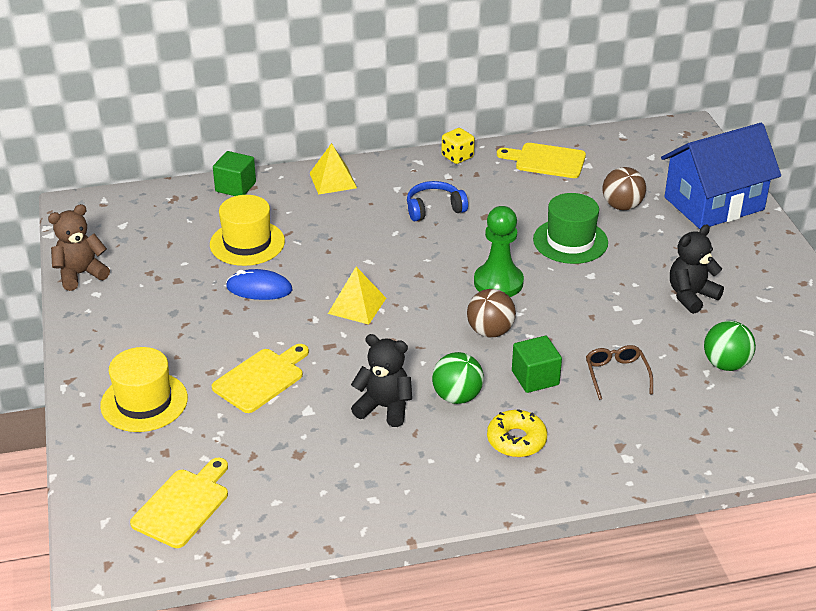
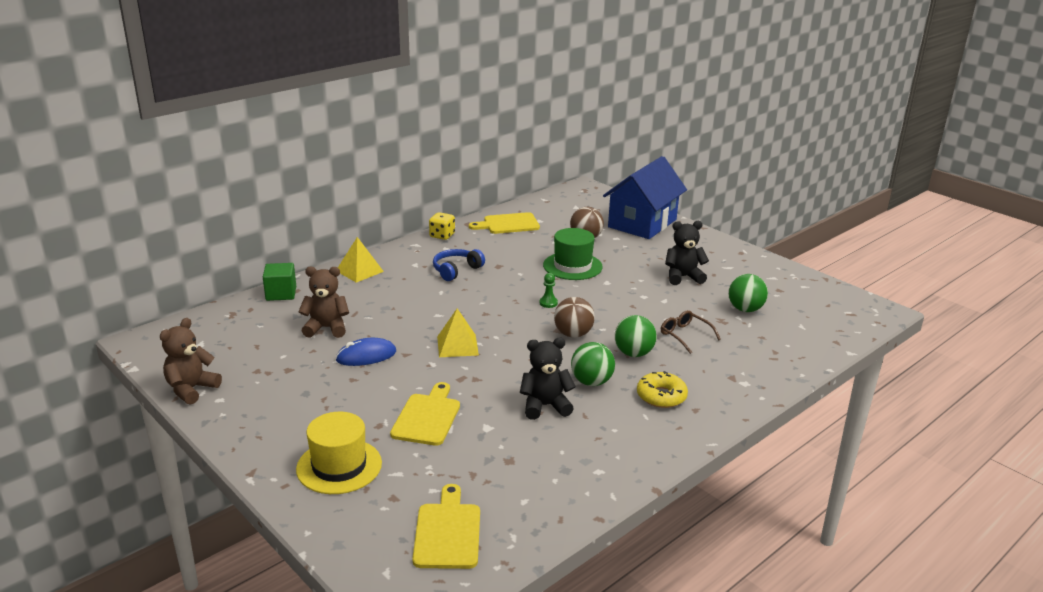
camera: 30 degrees left, 10 degrees down
yellow hat [210,195,285,266] -> brown teddy bear [298,266,349,338]
green pawn [474,206,524,297] -> green pawn [539,273,558,308], size x0.45
green cube [512,336,562,393] -> green ball [615,315,657,357]
black teddy bear [670,225,724,314] -> black teddy bear turned 60 degrees clockwise [665,221,709,285]

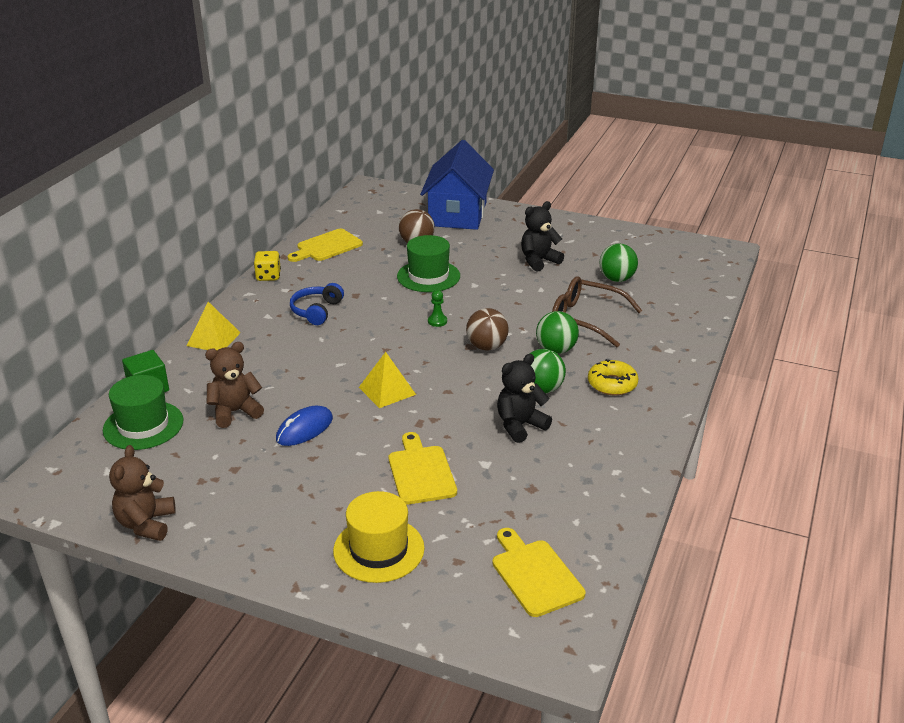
camera: 25 degrees left, 5 degrees up
brown glasses [661,310,721,354] -> brown glasses [552,276,642,347], size x1.68
none -> green hat [103,375,184,450]

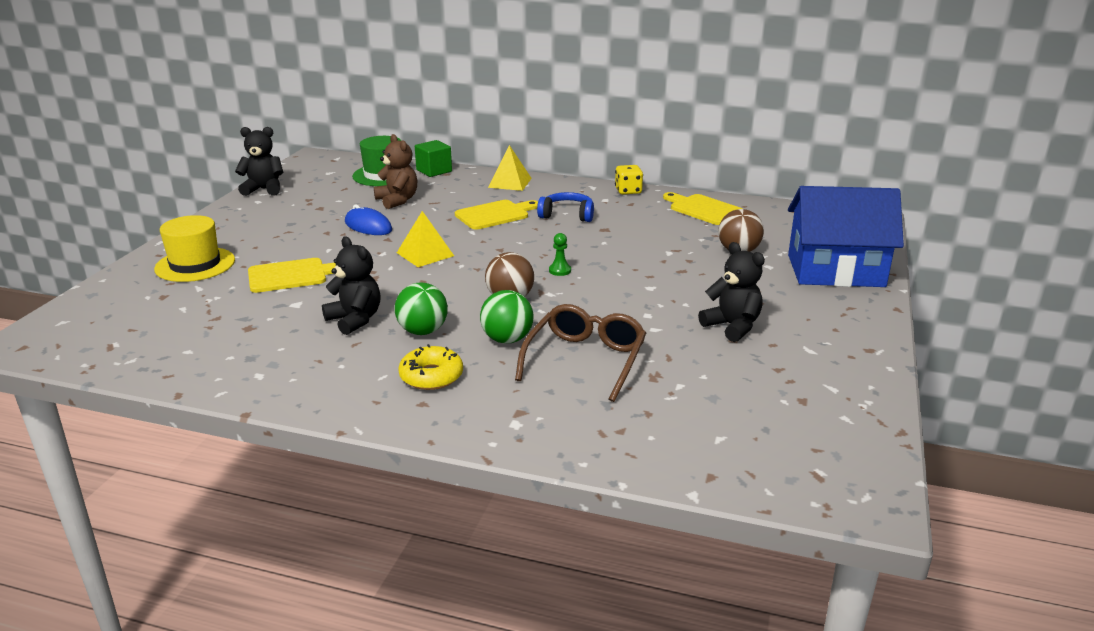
camera: 85 degrees right, 5 degrees down
brown teddy bear [109,445,176,541] -> black teddy bear [235,127,283,196]
green hat [397,235,460,292] -> none
yellow cutting board [493,528,585,617] -> yellow cutting board moved to [455,200,538,230]
green ball [599,244,638,282] -> none

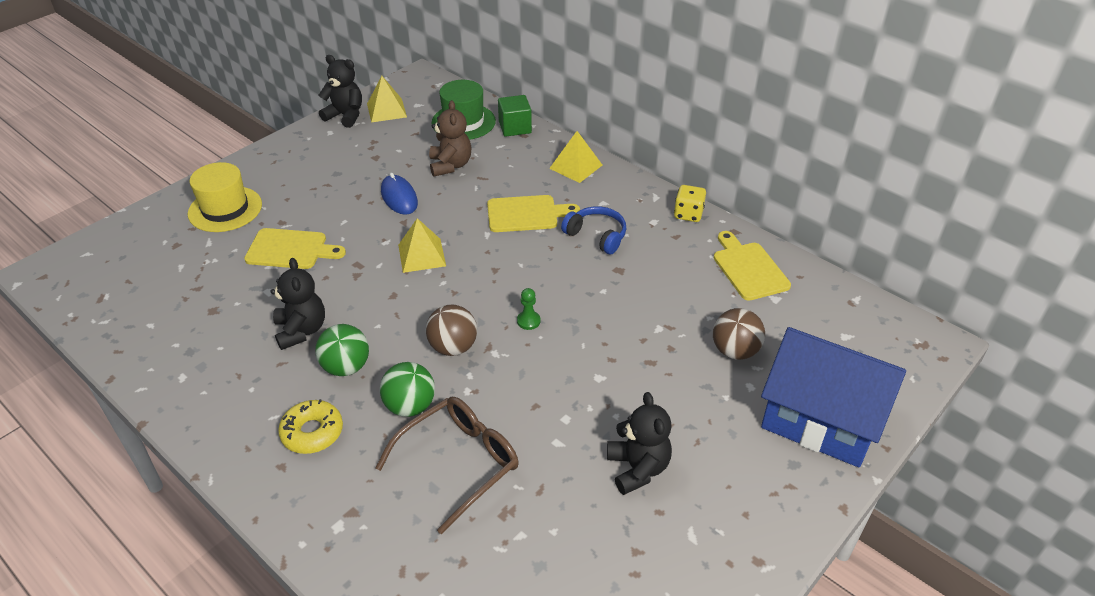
camera: 25 degrees right, 15 degrees up
none -> yellow pyramid [367,76,407,123]

